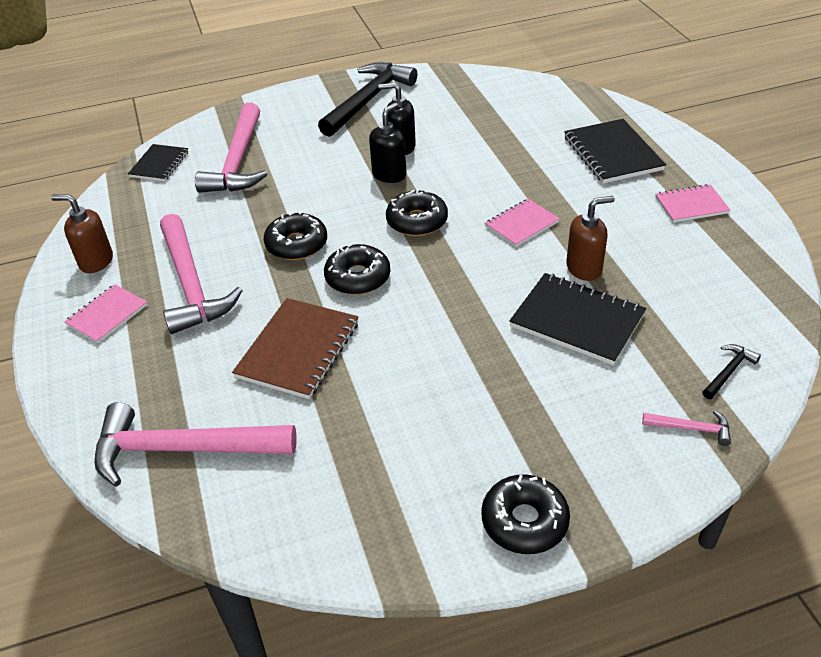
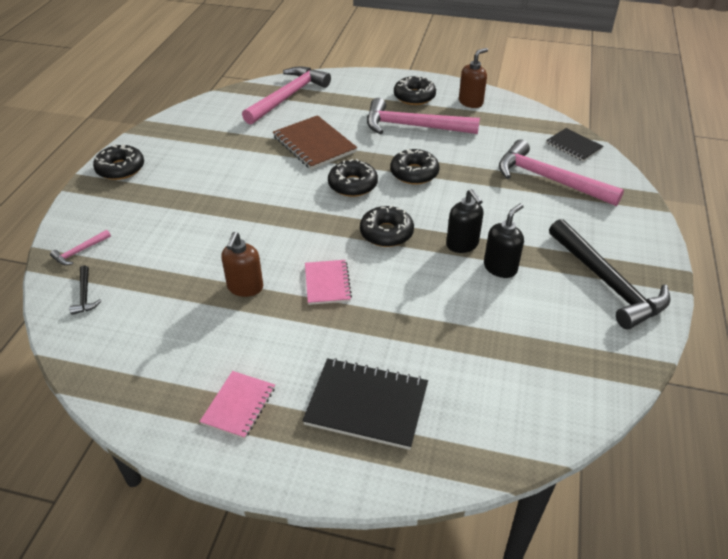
camera: 120 degrees right, 0 degrees up
pink notebook [64,284,148,343] -> black donut [394,76,436,105]
black notebook [509,273,646,365] -> none

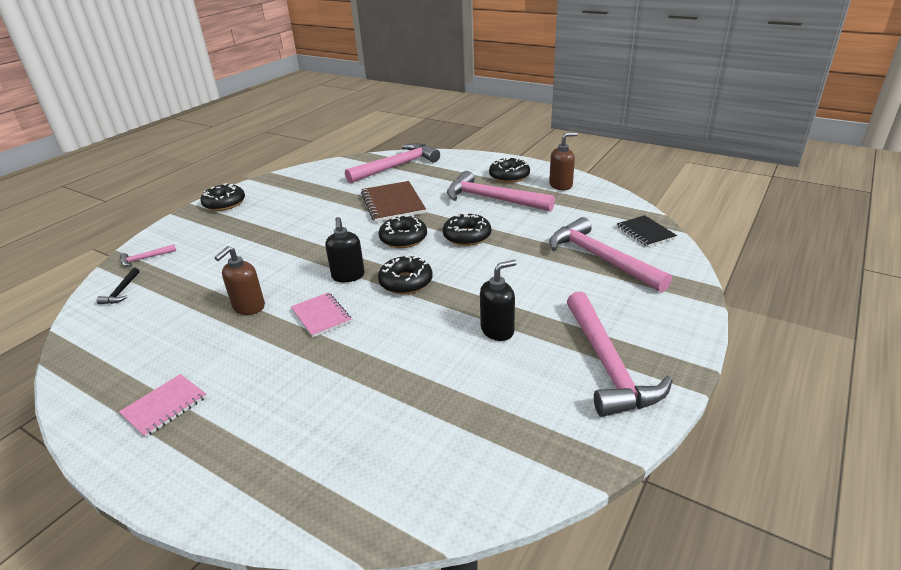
camera: 20 degrees right, 10 degrees down
black notebook [302,358,428,450] -> none
pink notebook [305,260,352,305] -> pink notebook turned 45 degrees counterclockwise [291,292,351,338]
black soap dispenser [446,189,484,253] -> black soap dispenser moved to [325,217,365,282]
black hammer [549,219,670,329] -> pink hammer [567,291,673,417]

